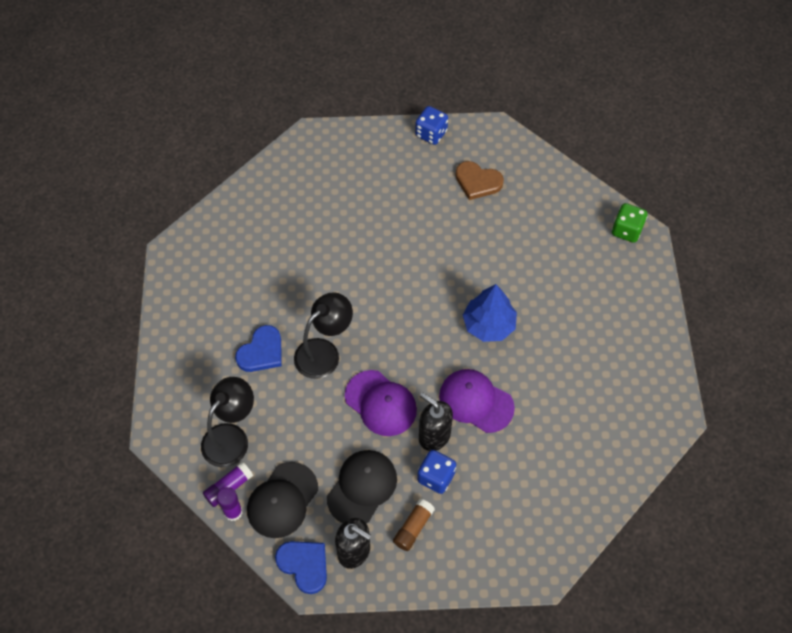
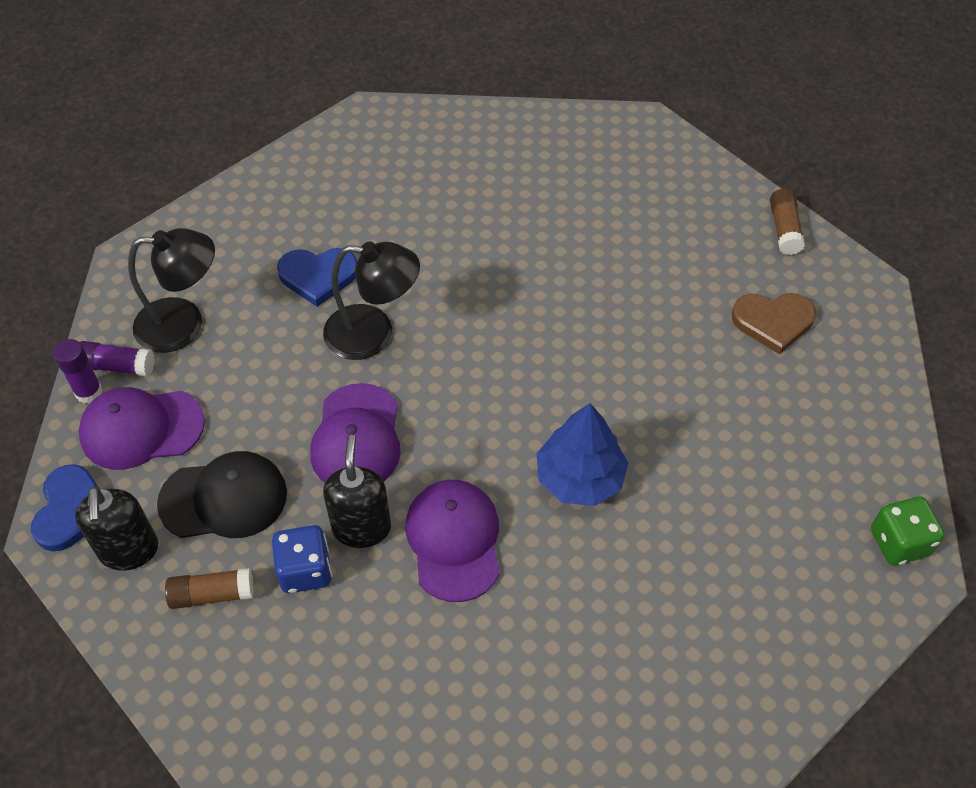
camera: 50 degrees right, 5 degrees down
black cap [247,462,318,538] -> purple cap [79,387,205,470]
blue dice [415,106,448,145] -> brown glue stick [770,189,805,255]
brown heart [455,161,504,200] -> brown heart turned 75 degrees counterclockwise [732,293,816,354]

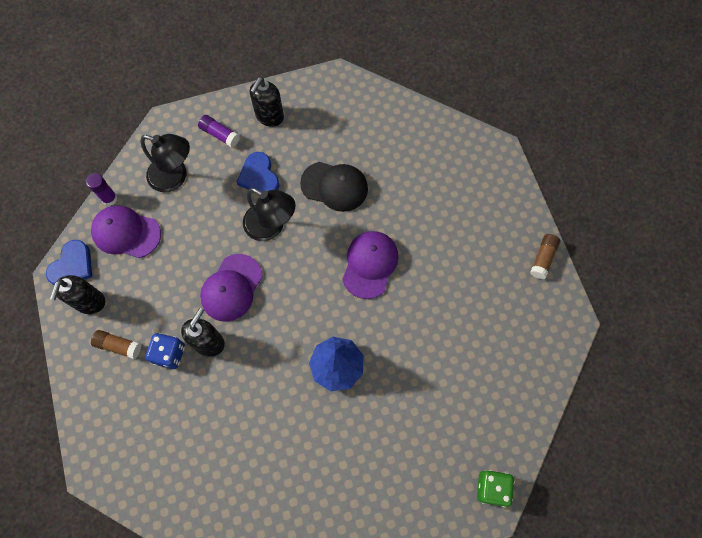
camera: 25 degrees right, 15 degrees up
purple glue stick [80,341,155,377] -> purple glue stick moved to [198,115,240,148]
black cap [157,451,287,538] -> black cap moved to [300,162,368,212]
blue heart [277,248,357,307] -> blue heart turned 45 degrees clockwise [237,152,279,192]
purple cap [405,480,500,602] -> purple cap moved to [342,231,399,299]
brown heart [732,293,816,354] -> none
none -> black soap dispenser [250,77,284,127]

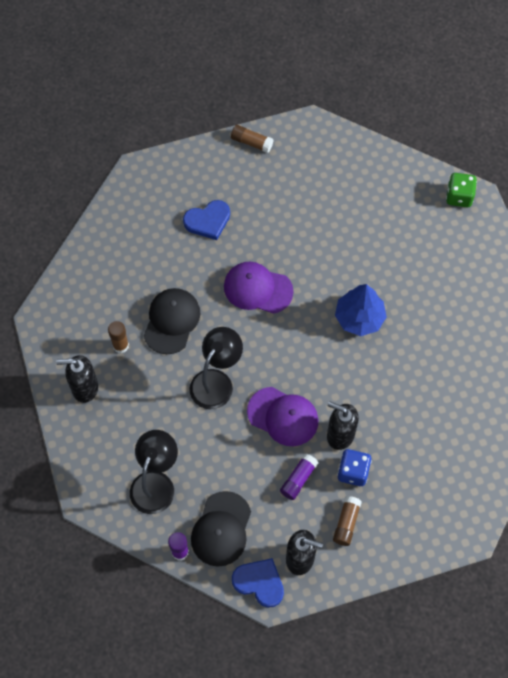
camera: 90 degrees left, 5 degrees down
purple cap [91,206,161,258] -> black cap [191,491,251,567]
purple glue stick [198,115,240,148] -> purple glue stick moved to [280,453,318,500]
blue heart [237,152,279,192] -> blue heart moved to [183,200,230,240]
black soap dispenser [250,77,284,127] -> black soap dispenser turned 150 degrees clockwise [56,355,98,403]
none -> brown glue stick [108,321,129,353]

